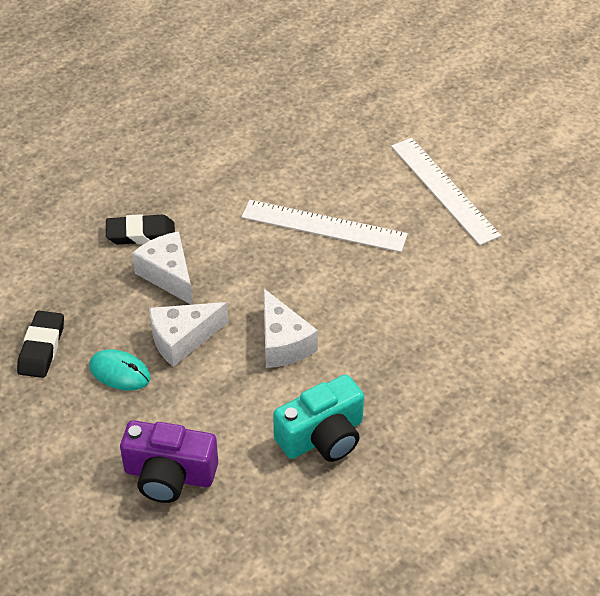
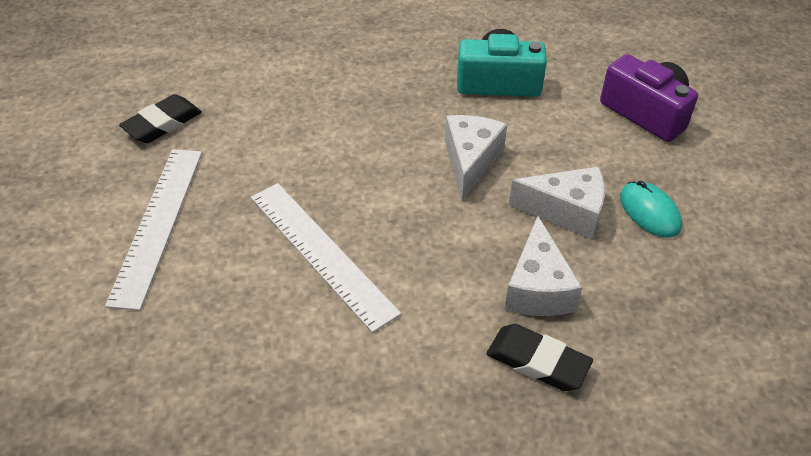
camera: 145 degrees left, 0 degrees up
black eraser [17,311,64,378] -> black eraser moved to [119,94,202,143]

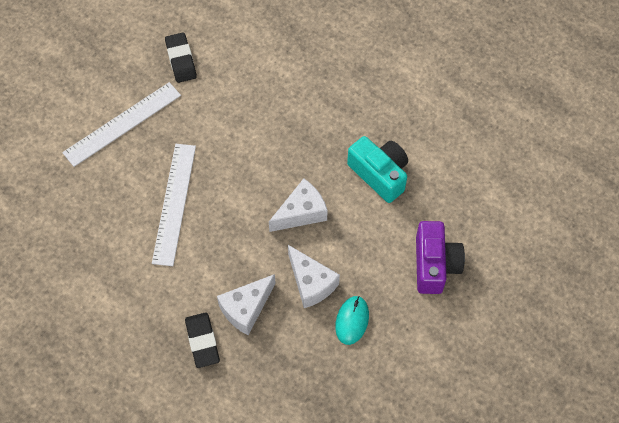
camera: 45 degrees right, 15 degrees up
black eraser [119,94,202,143] -> black eraser turned 75 degrees clockwise [165,33,197,83]

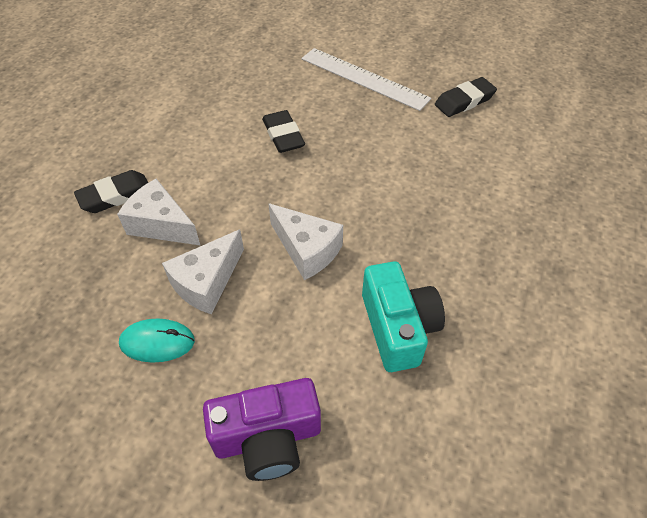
camera: 75 degrees right, 10 degrees down
white ruler [152,144,196,266] -> black eraser [262,110,305,153]
turquoise camera [347,136,408,203] -> turquoise camera turned 45 degrees counterclockwise [362,261,445,372]

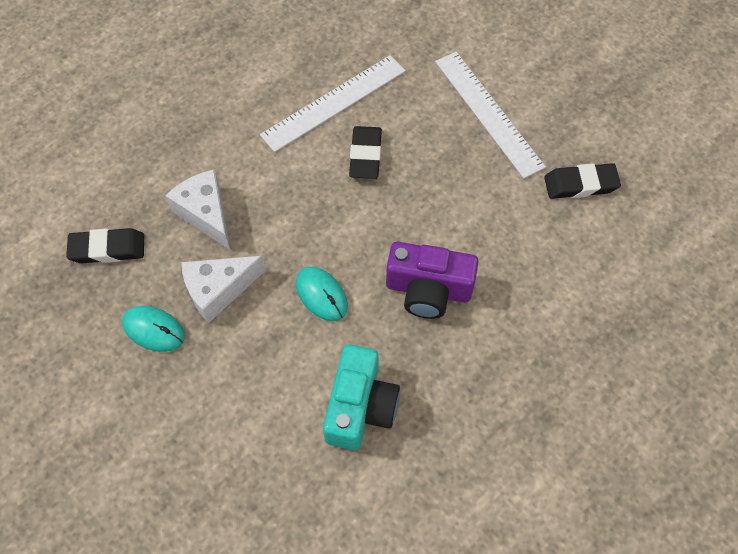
camera: 25 degrees right, 10 degrees up
black eraser [74,170,148,213] -> black eraser moved to [66,228,144,263]
purple camera [203,378,321,481] -> purple camera moved to [386,242,478,319]
white cheese [268,203,343,280] -> turquoise mouse [296,267,348,321]
none -> white ruler [260,55,406,152]

